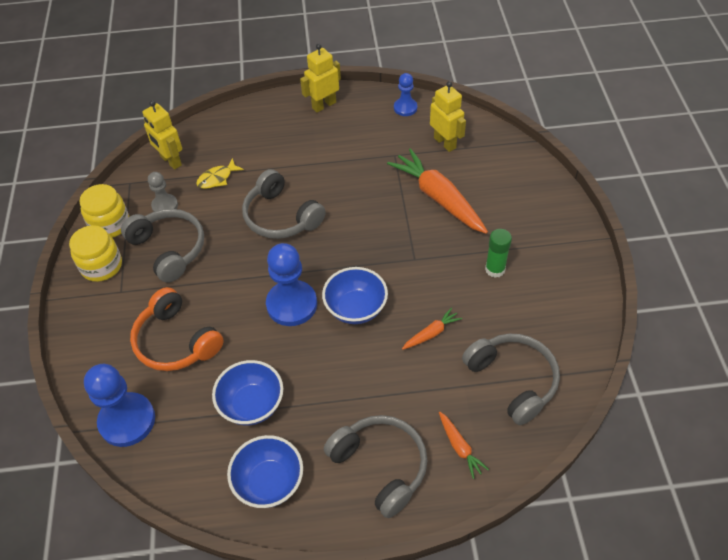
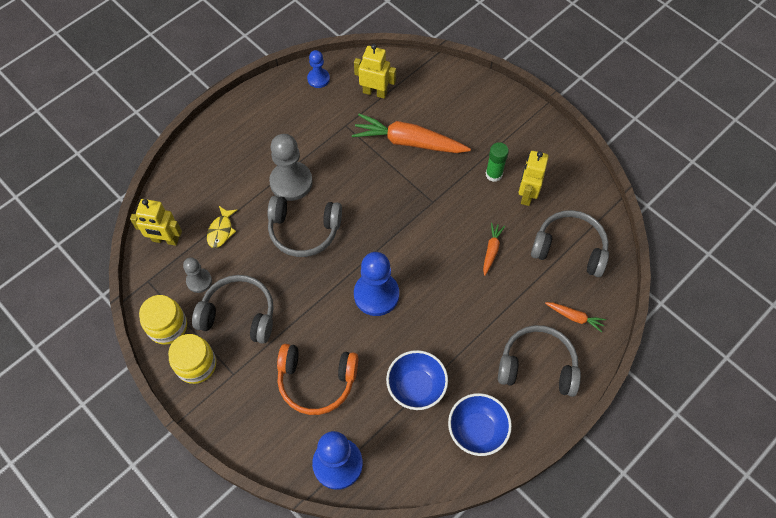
camera: 40 degrees left, 10 degrees up
yellow robot [300,43,341,113] -> yellow robot moved to [519,151,549,206]
blue bowl [322,267,388,324] -> none
none -> grey pawn [269,134,313,201]

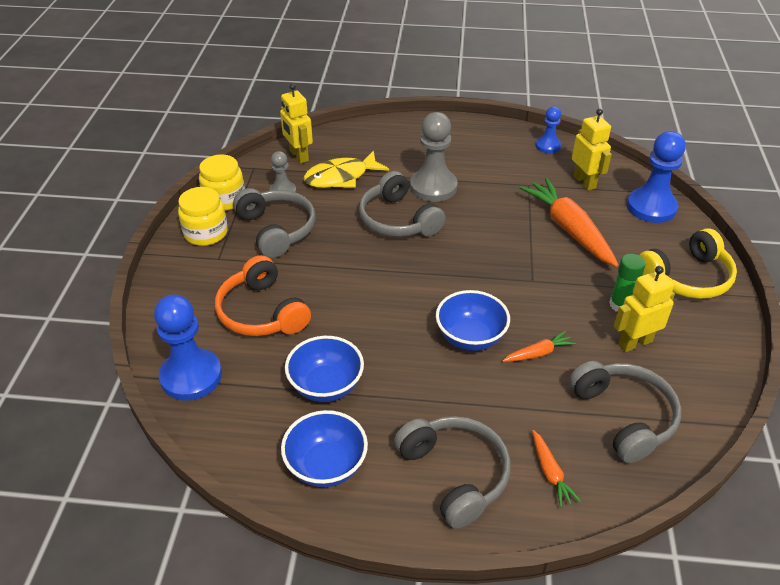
camera: 50 degrees right, 20 degrees down
yellow fish [207,206,237,248] -> yellow fish [303,151,389,188], size x1.68
blue pawn [354,252,399,316] -> blue pawn moved to [627,131,686,223]
none -> blue bowl [436,290,510,351]
none -> yellow headphones [639,228,737,299]

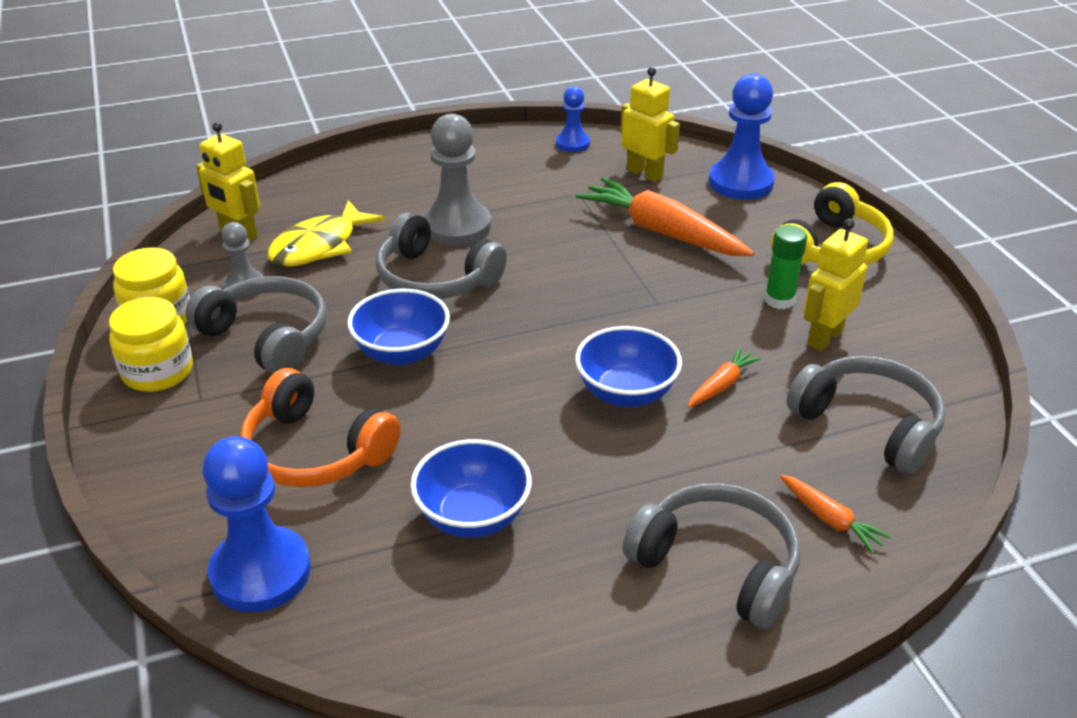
camera: 25 degrees left, 5 degrees down
blue bowl [281,410,368,487] -> blue bowl moved to [347,289,450,365]

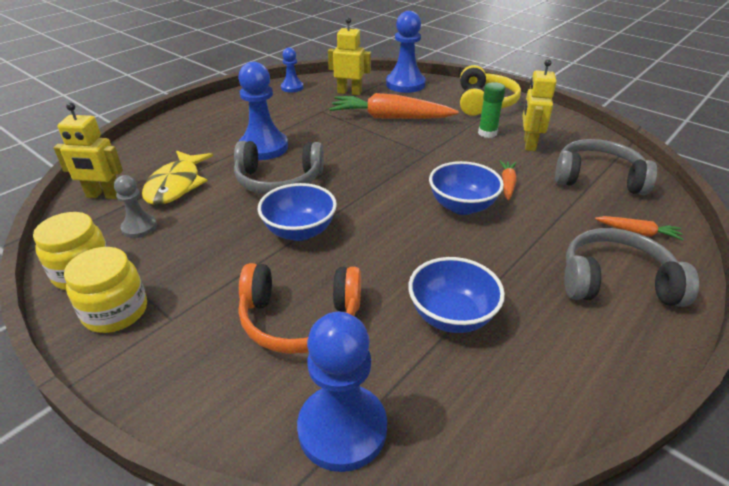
camera: 30 degrees left, 0 degrees up
grey headphones [185,276,327,374] -> none
grey pawn [423,114,491,246] -> blue pawn [238,62,288,160]

